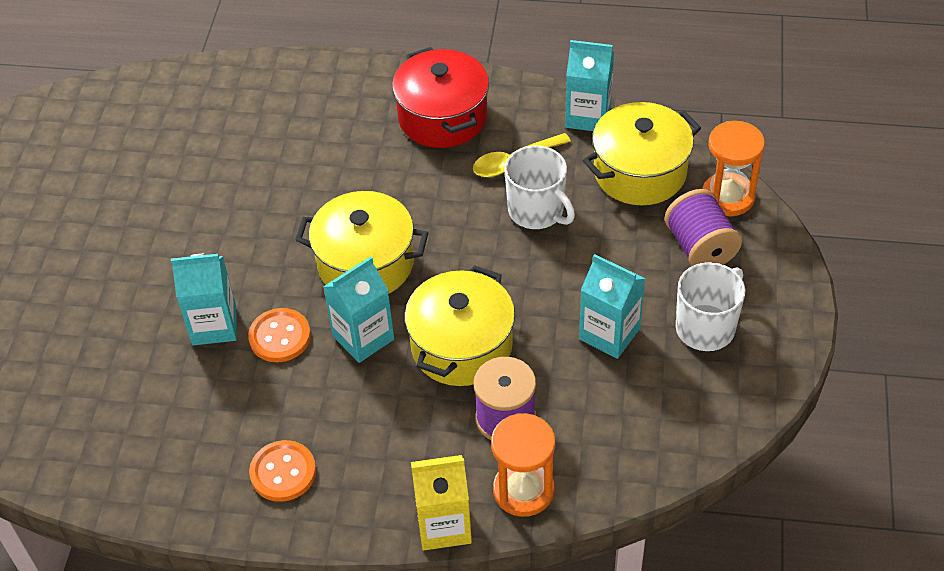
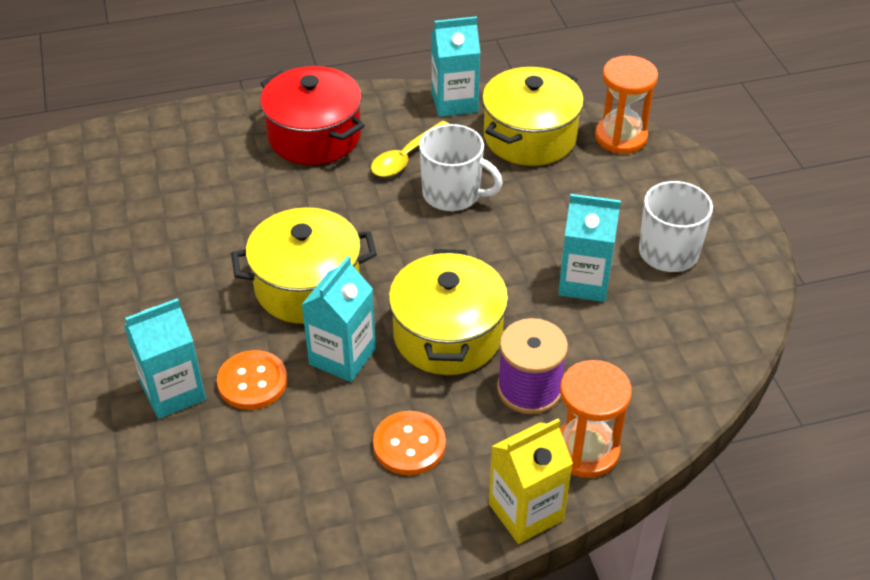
camera: 25 degrees left, 5 degrees down
orange button [249,440,316,502] -> orange button moved to [373,411,446,475]
purple spool [665,189,742,266] -> none

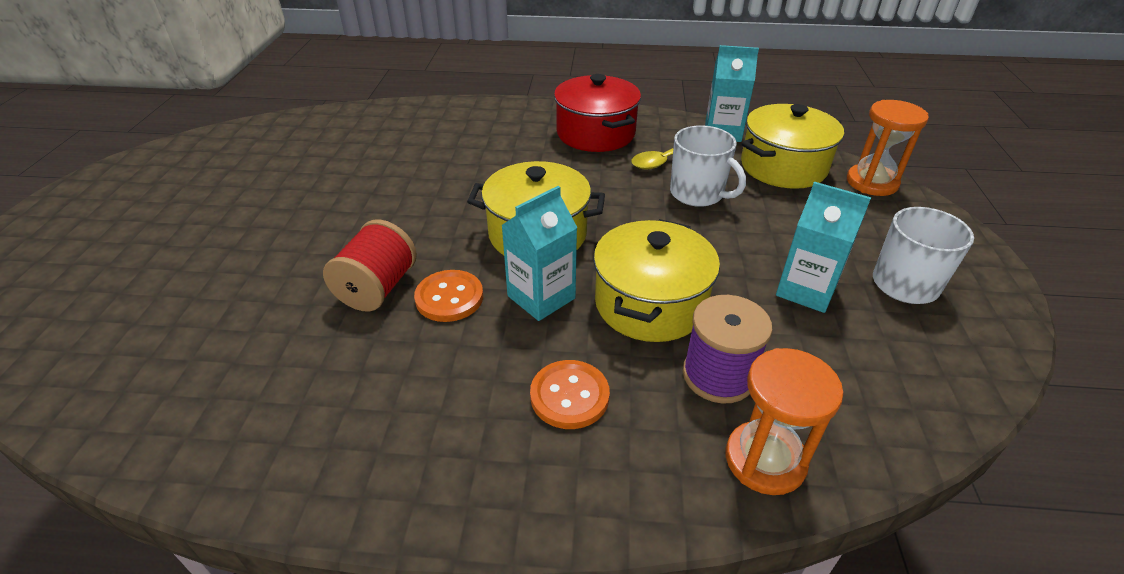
camera: 20 degrees right, 5 degrees down
turquoise carton [124,298,206,419] -> red spool [323,219,417,311]
yellow carton [489,419,573,544] -> none

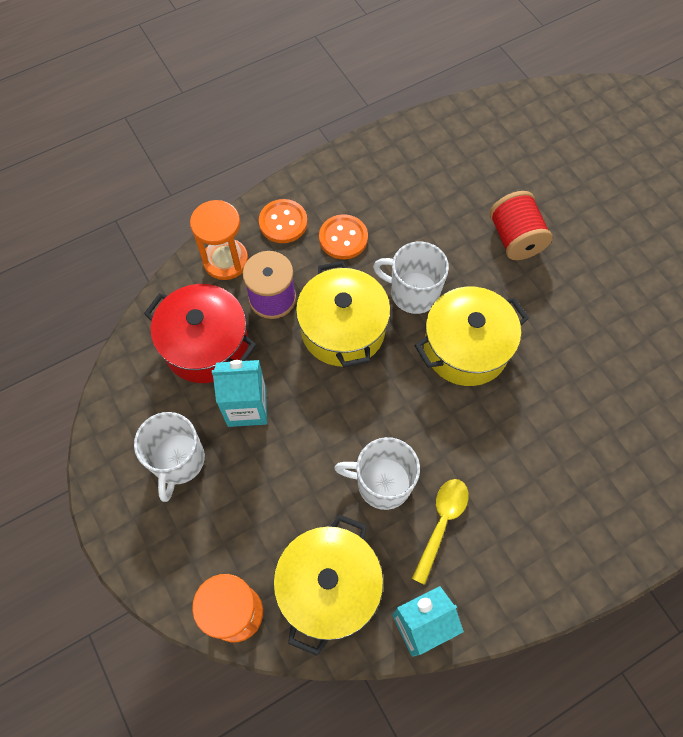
camera: 145 degrees right, 25 degrees up
orange button [414,270,483,322] -> orange button moved to [259,199,307,243]
turquoise carton [501,186,578,321] -> white mug [373,242,449,314]
red pot [554,74,641,152] -> red pot moved to [144,284,256,383]

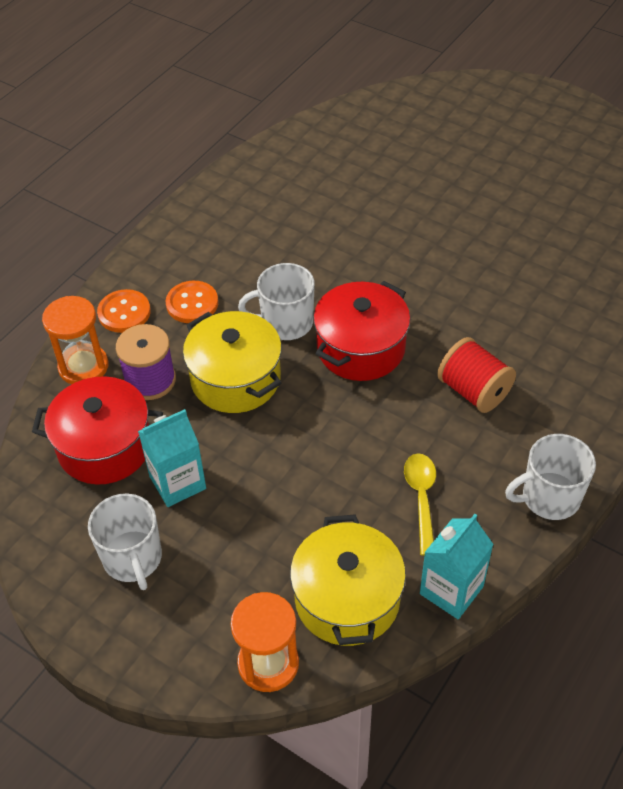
camera: 25 degrees left, 15 degrees down
white mug [334,437,420,510] -> white mug moved to [505,434,596,520]
yellow pot [415,287,529,386] -> red pot [313,281,410,381]
red spool [489,191,553,260] -> red spool moved to [437,337,516,413]

